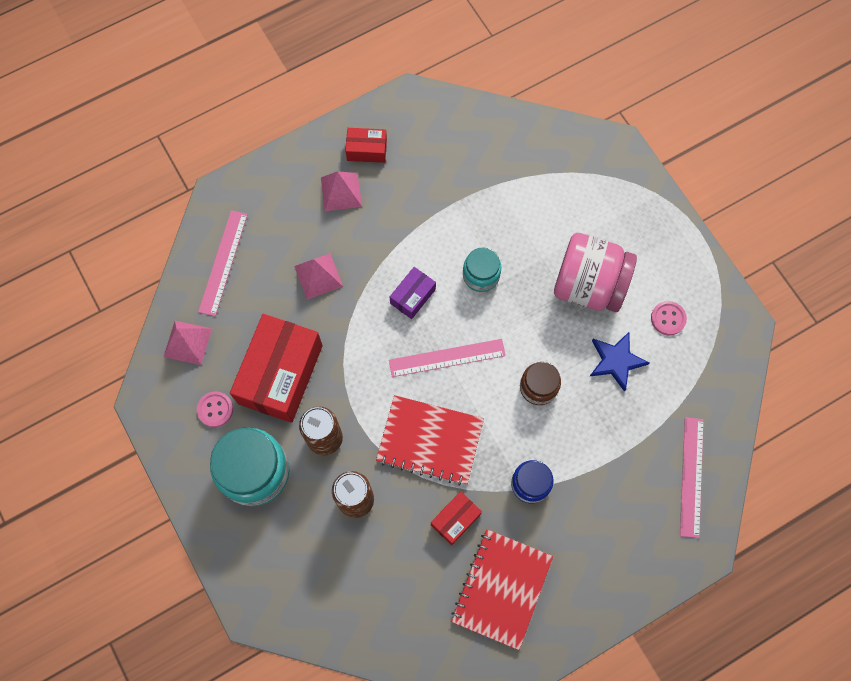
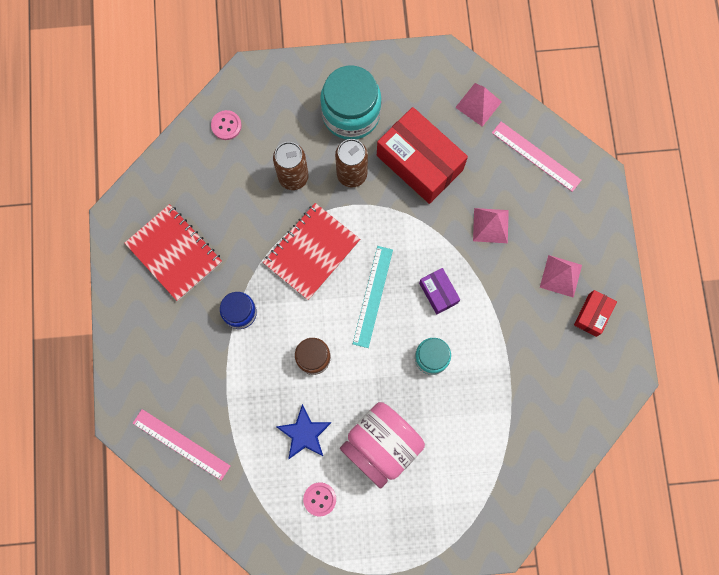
camera: 115 degrees right, 5 degrees up
pink button [197,391,233,427] -> pink button moved to [211,110,242,140]
pink ruler [389,339,506,377] -> turquoise ruler [353,246,393,348]
red box [431,491,482,545] -> none

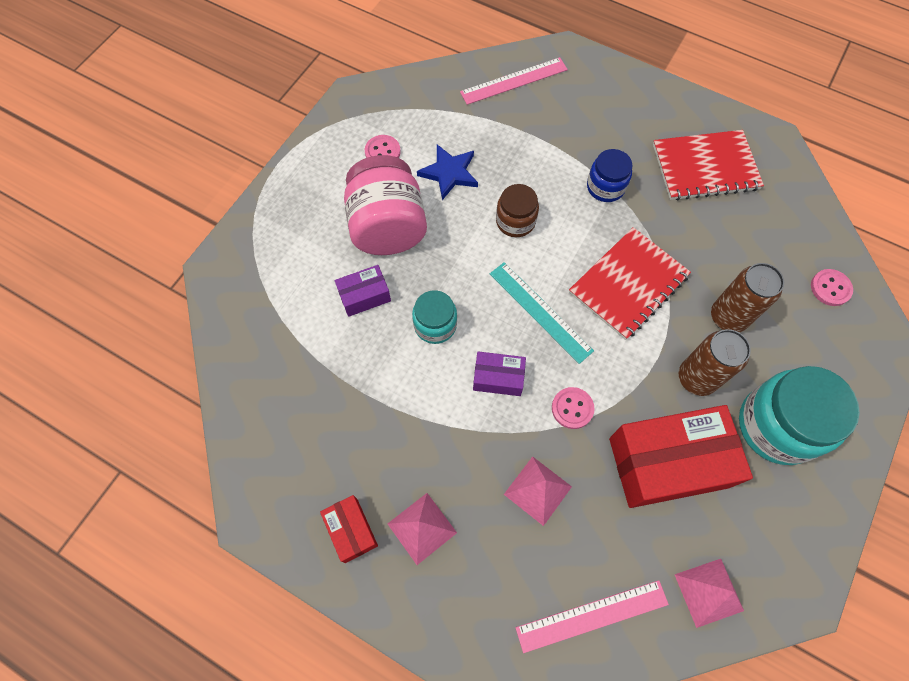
camera: 125 degrees right, 10 degrees down
red notebook [263,203,360,300] -> red notebook turned 60 degrees clockwise [569,227,691,340]
none -> purple box [335,265,391,317]
none -> pink button [552,387,595,429]

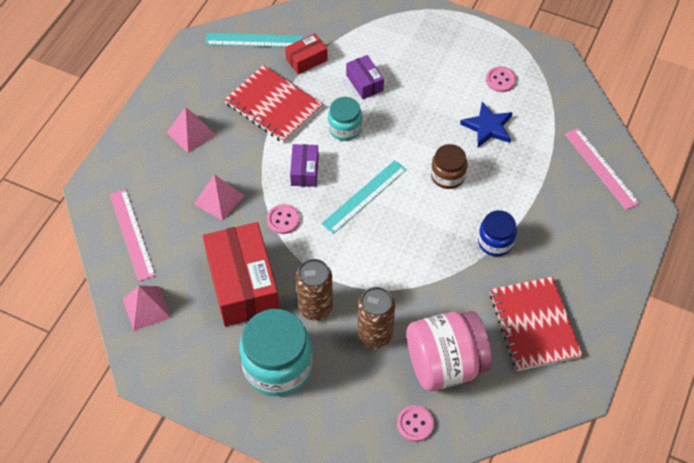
camera: 85 degrees right, 10 degrees down
red box [320,495,378,563] -> red box moved to [285,33,328,74]
pink jar [344,155,427,255] -> pink jar moved to [407,311,492,391]
red notebook [569,227,691,340] -> red notebook moved to [224,65,323,143]
none -> turquoise ruler [205,33,303,47]

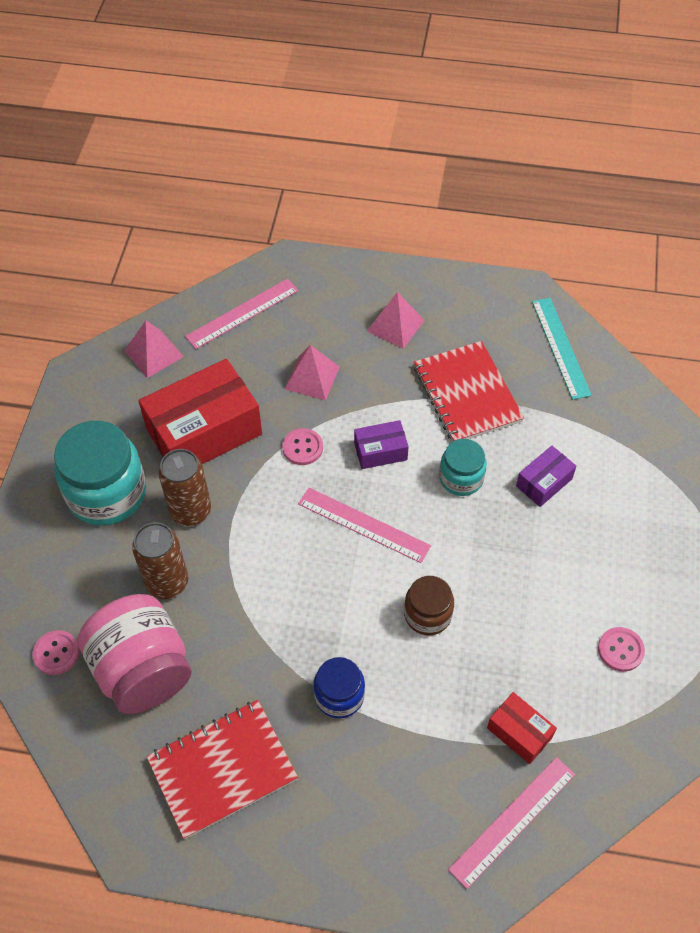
camera: 75 degrees right, 0 degrees up
red notebook [224,65,323,143] -> red notebook turned 45 degrees counterclockwise [414,341,524,442]
red box [285,33,328,74] -> red box moved to [487,692,557,764]
turquoise ruler [321,160,407,234] -> pink ruler [298,488,431,563]
blue star [460,102,513,147] -> none

